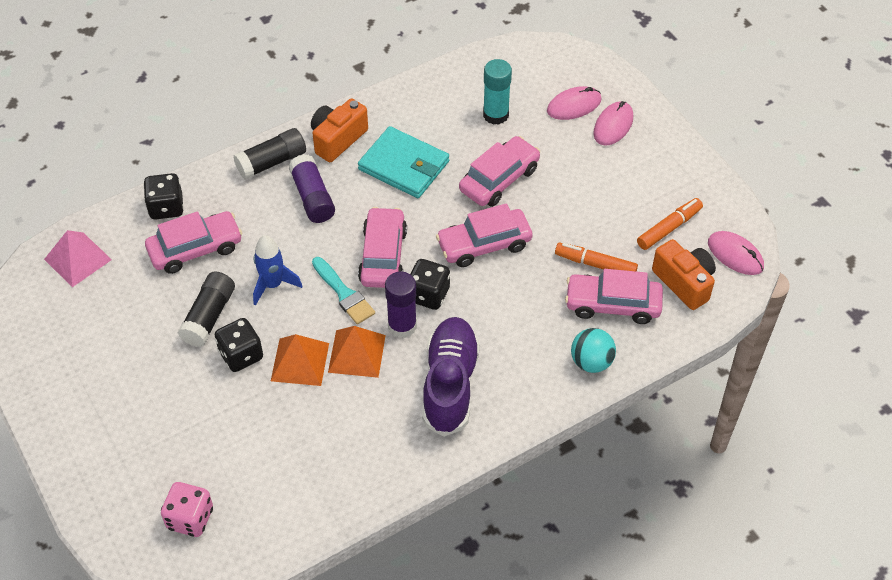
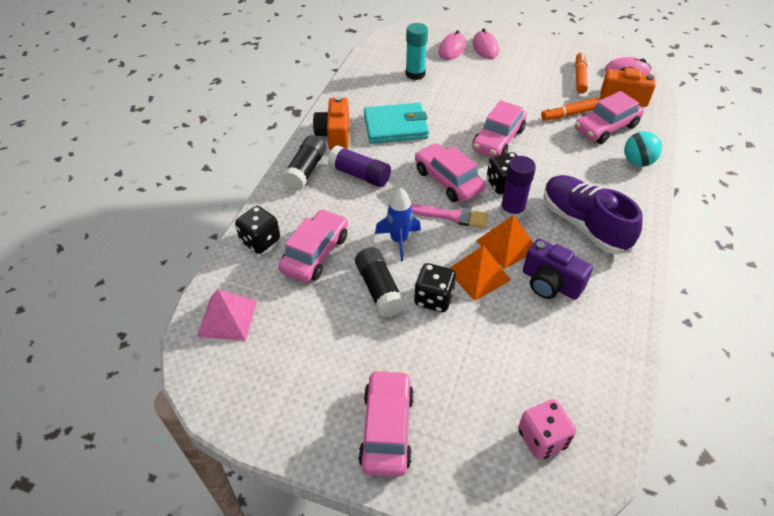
camera: 40 degrees left, 5 degrees down
turquoise brush [312,257,375,324] -> pink brush [411,204,488,228]
pink car [459,136,540,207] -> pink car moved to [358,370,414,477]
none -> purple camera [523,238,593,300]

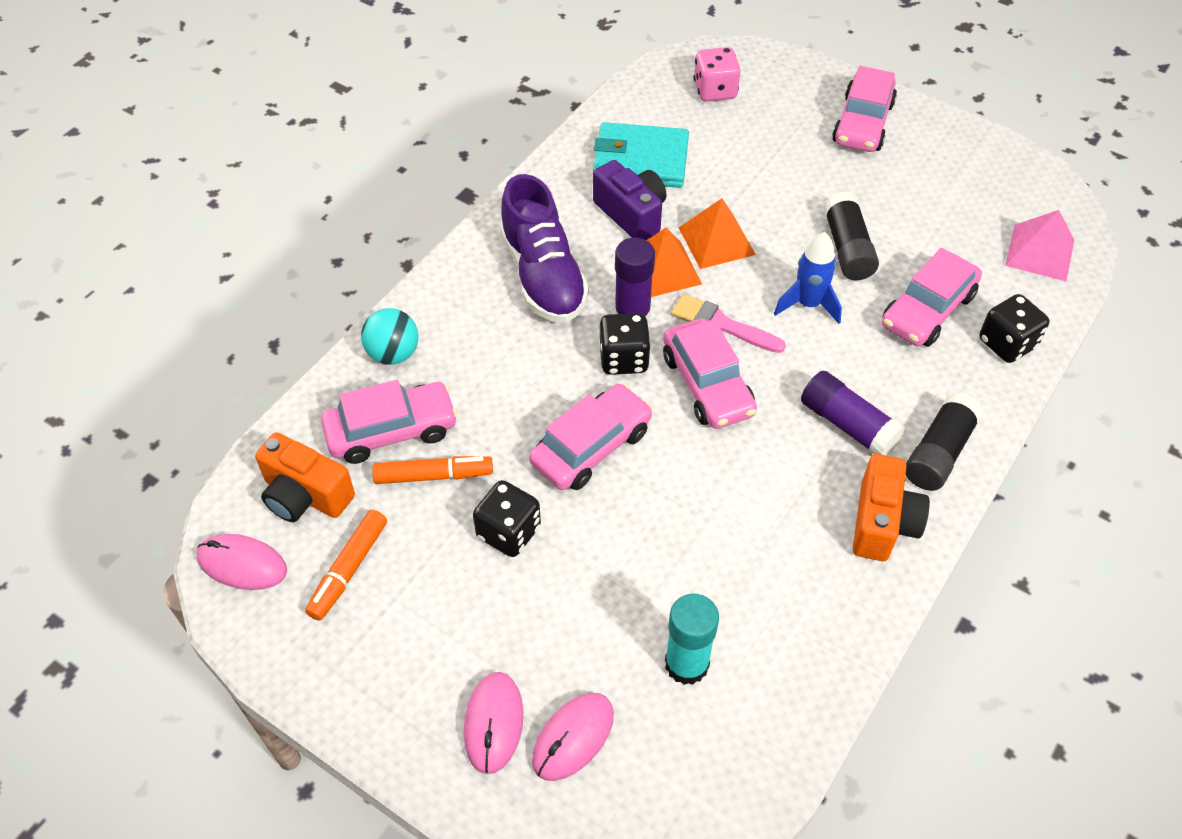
camera: 165 degrees left, 5 degrees up
turquoise wallet [364,103,429,144] -> turquoise wallet moved to [593,122,689,188]
black dice [414,263,456,312] -> black dice moved to [473,480,541,557]

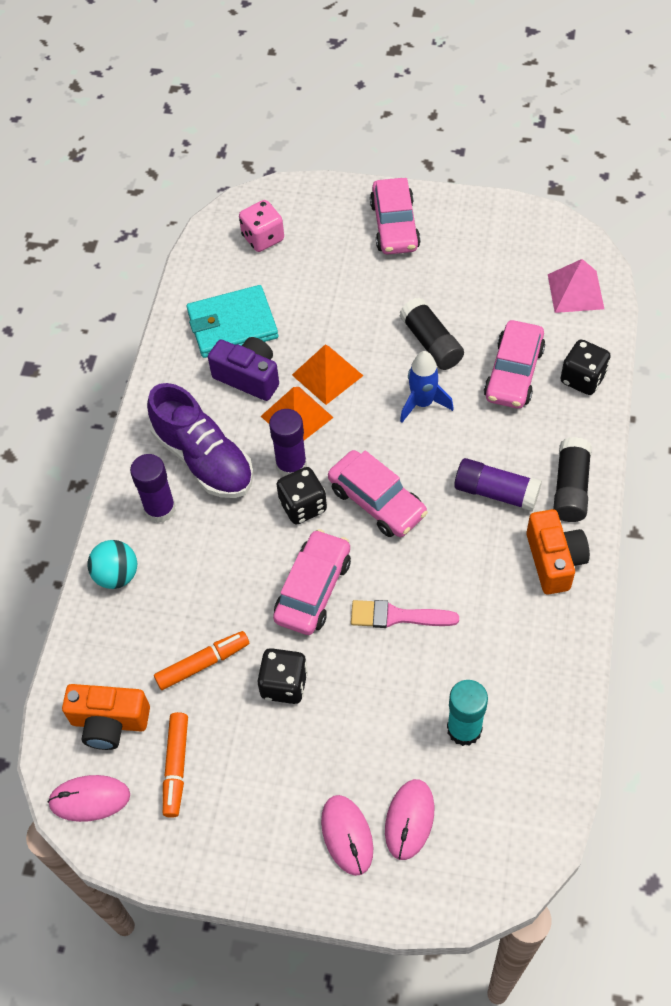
camera: 20 degrees left, 5 degrees up
pink car [321,380,458,464] -> none
pink brush [671,294,786,353] -> pink brush moved to [351,600,459,628]
none -> purple glue stick [130,454,176,523]

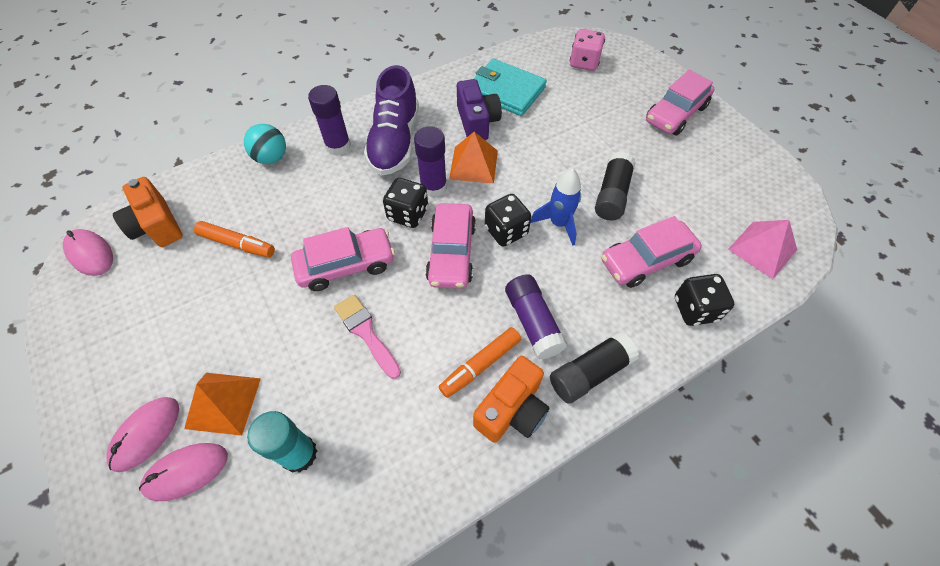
camera: 45 degrees right, 0 degrees up
orange marker [163,712,188,818] -> orange marker moved to [439,327,521,398]
black dice [258,648,308,704] -> black dice moved to [485,194,531,247]
orange pyramid [292,345,363,405] -> orange pyramid moved to [184,373,261,436]

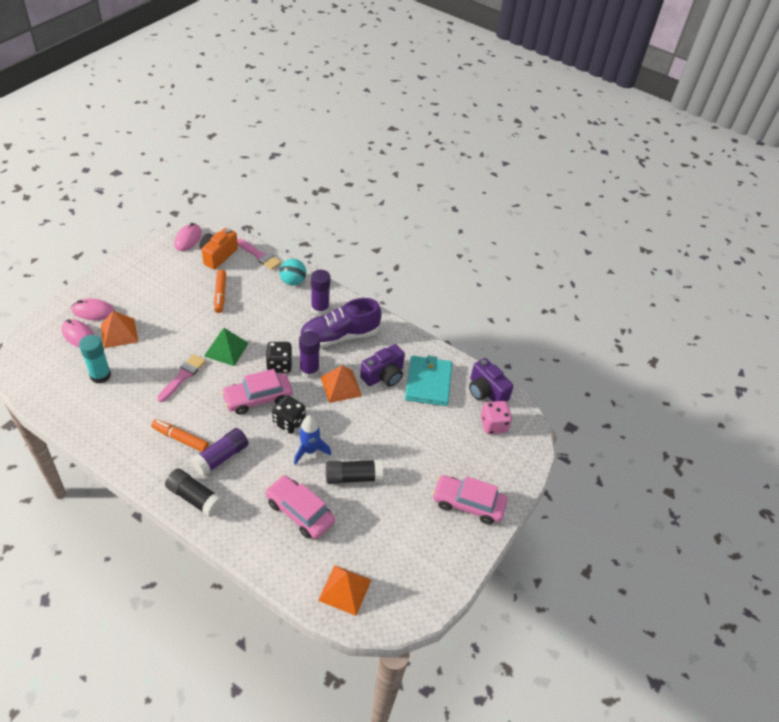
camera: 60 degrees right, 10 degrees down
pink car [291,227,395,291] -> green pyramid [204,328,249,366]
orange camera [473,356,549,443] -> none
black dice [675,274,734,326] -> none
pink pyramid [728,220,797,279] -> orange pyramid [318,565,371,616]
none -> pink brush [237,239,281,270]
none -> purple camera [469,358,514,402]

